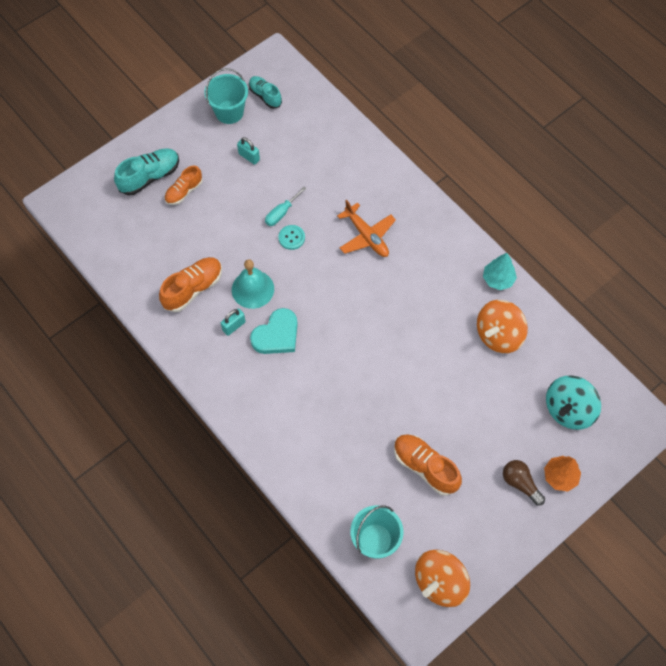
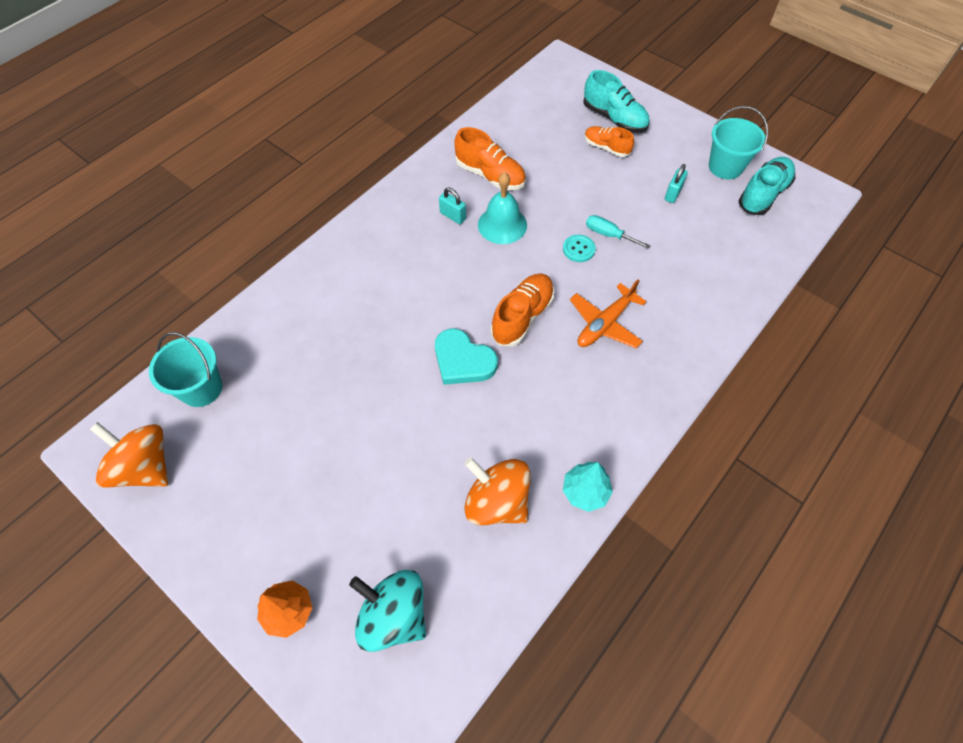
camera: 80 degrees right, 5 degrees down
turquoise shoe [249,76,282,109] -> turquoise shoe [738,157,795,215], size x1.52
turquoise heart [250,308,298,354] -> turquoise heart moved to [435,329,498,385]
orange shoe [394,434,462,496] -> orange shoe moved to [491,273,555,347]
brown light bulb [503,460,545,506] -> none

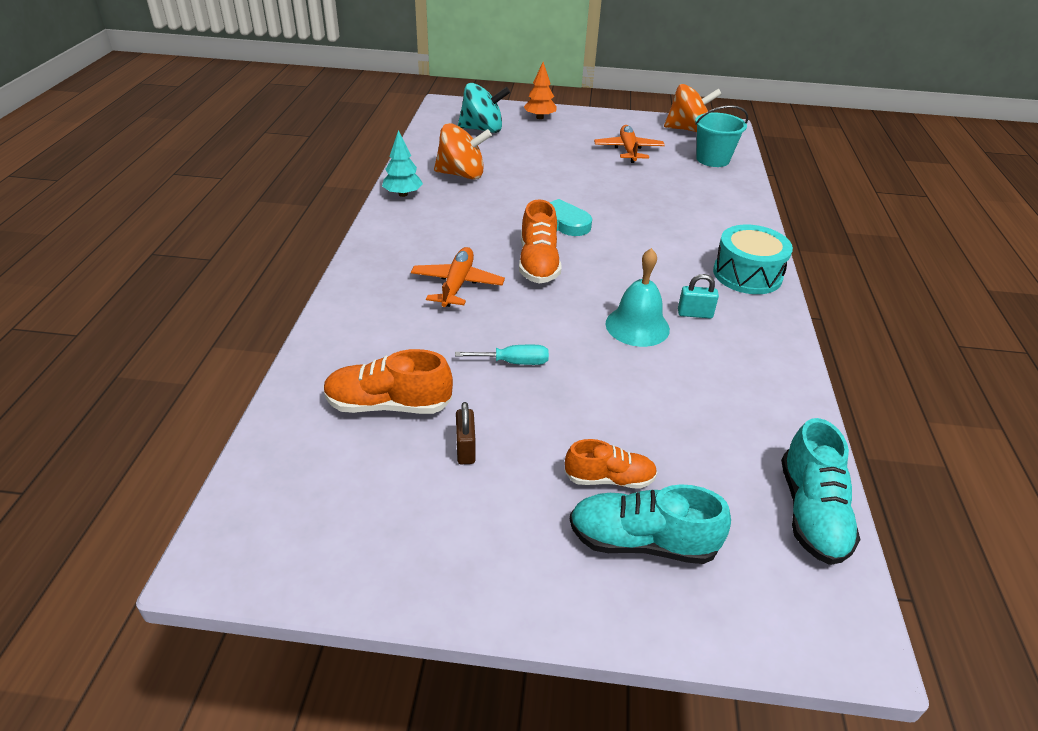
camera: 145 degrees right, 20 degrees down
orange shoe [455,127,526,191] -> orange shoe moved to [323,349,453,414]
turquoise button [563,235,596,262] -> none
turquoise padlock [665,164,688,203] -> brown padlock [456,402,476,464]
turquoise bucket [709,106,768,179] -> none
turquoise shoe [738,157,795,215] -> turquoise shoe moved to [781,418,860,565]
none -> orange plane [594,125,665,163]
none -> turquoise drum [713,225,793,294]

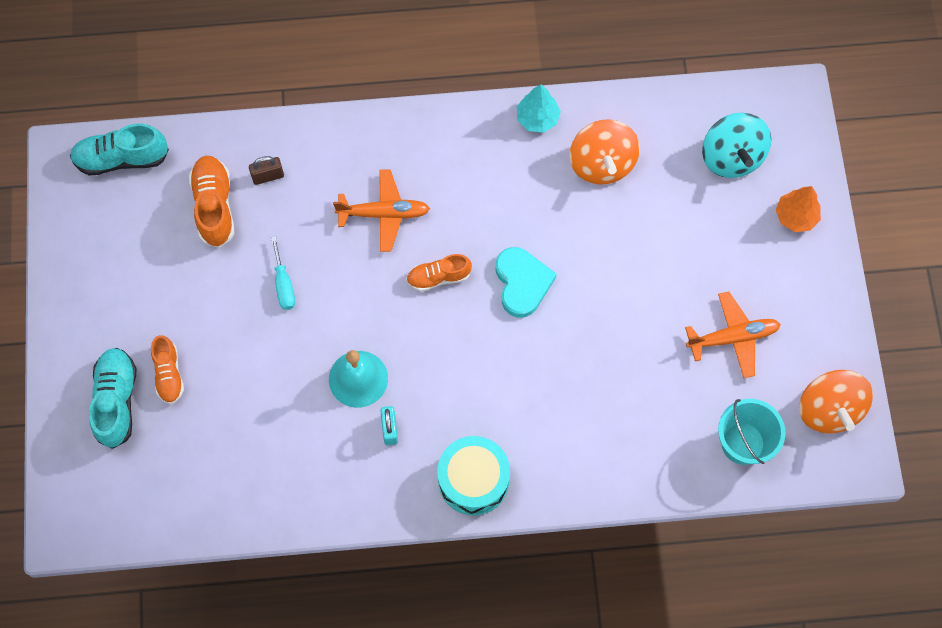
camera: 80 degrees right, 30 degrees up
brown padlock [456,402,476,464] -> brown padlock moved to [249,156,284,185]
orange shoe [519,199,561,284] -> orange shoe [406,254,472,291], size x0.66
turquoise shoe [781,418,860,565] -> turquoise shoe moved to [70,124,169,176]

